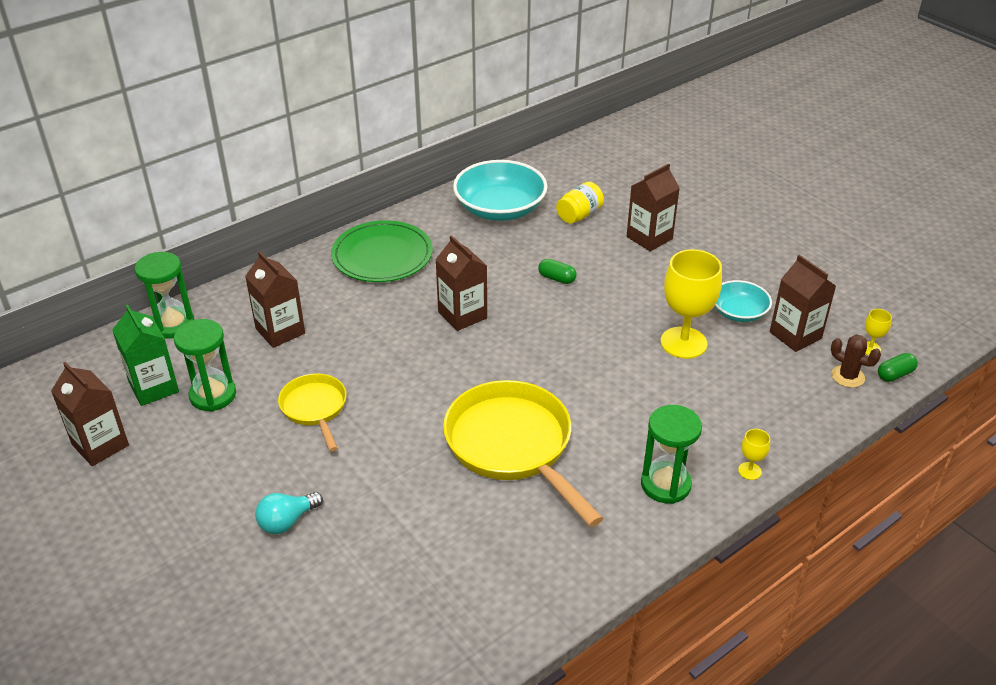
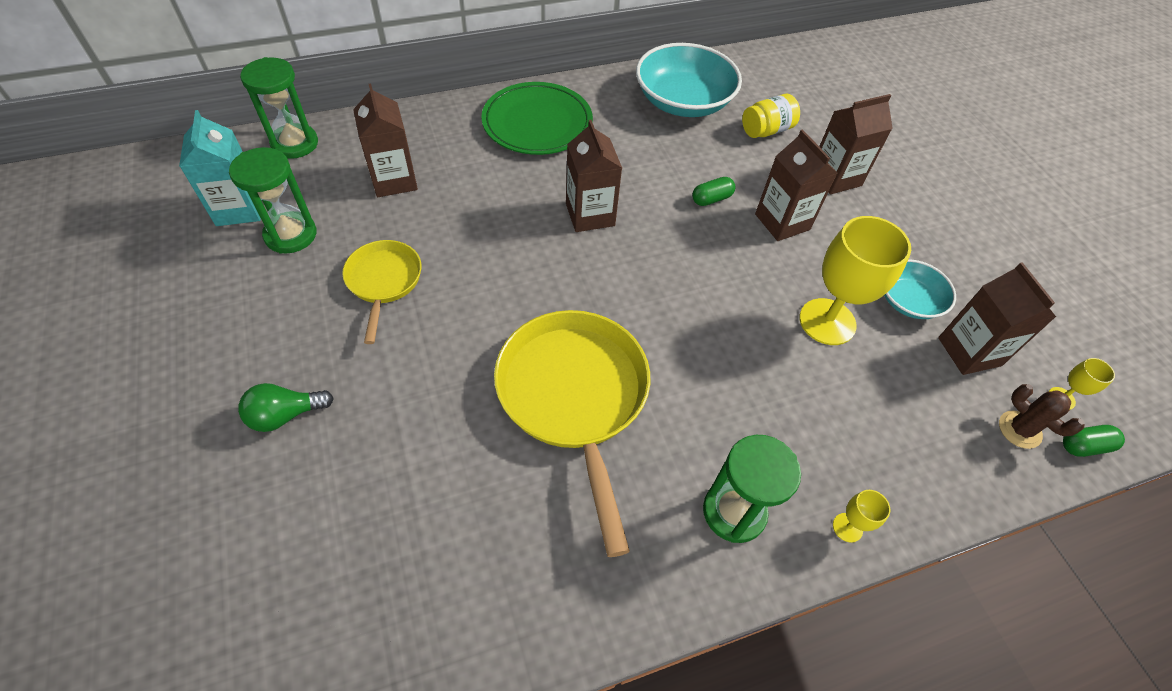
camera: 15 degrees right, 15 degrees up
brown carton [51,362,129,466] -> brown carton moved to [755,129,837,241]
green carton [112,305,179,406] -> turquoise carton [179,110,262,226]
turquoise light bulb [255,492,323,534] -> green light bulb [238,383,334,432]
green capsule [538,259,576,284] -> green capsule turned 75 degrees counterclockwise [692,177,735,206]

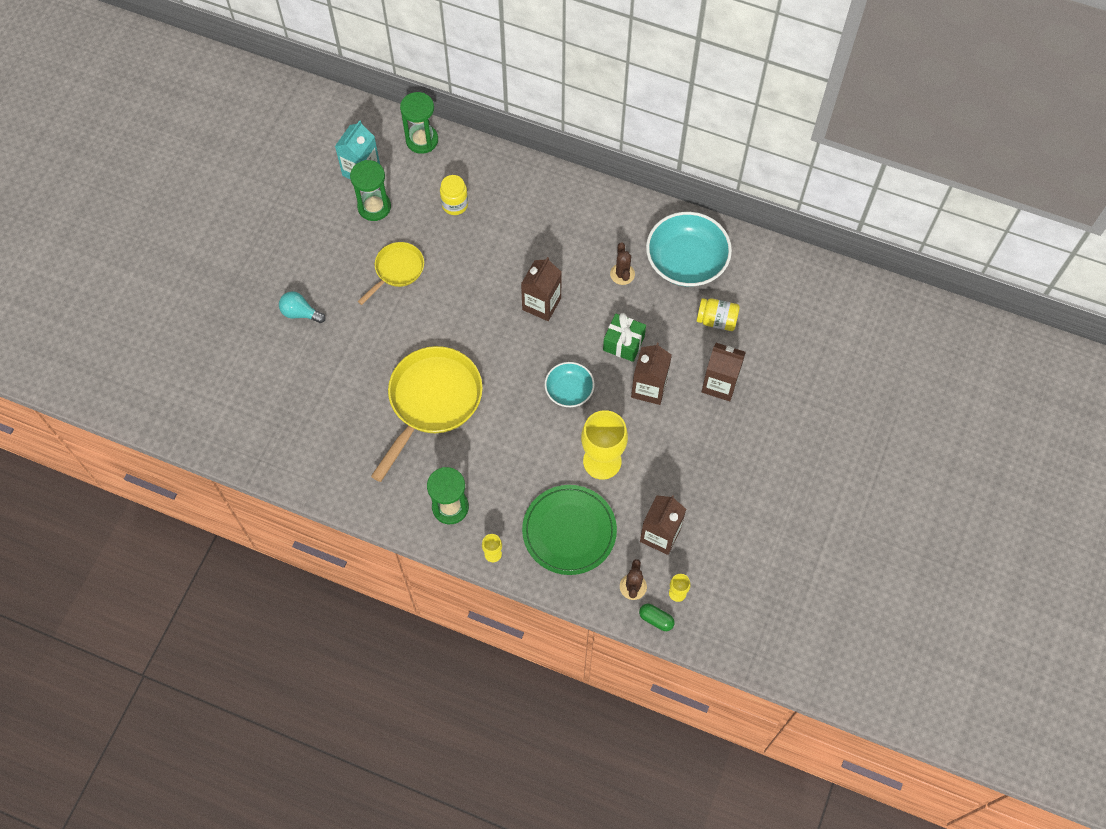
camera: 45 degrees right, 10 degrees up
green light bulb [238,383,334,432] -> turquoise light bulb [279,291,326,323]
brown carton [353,84,418,197] -> yellow jar [440,175,468,215]
green plate [481,82,593,155] -> green plate moved to [522,485,617,575]
green capsule [692,177,735,206] -> green gift [603,313,646,362]
turquoise bowl [884,259,956,319] -> turquoise bowl moved to [545,362,595,407]
none -> brown cactus [610,243,635,285]

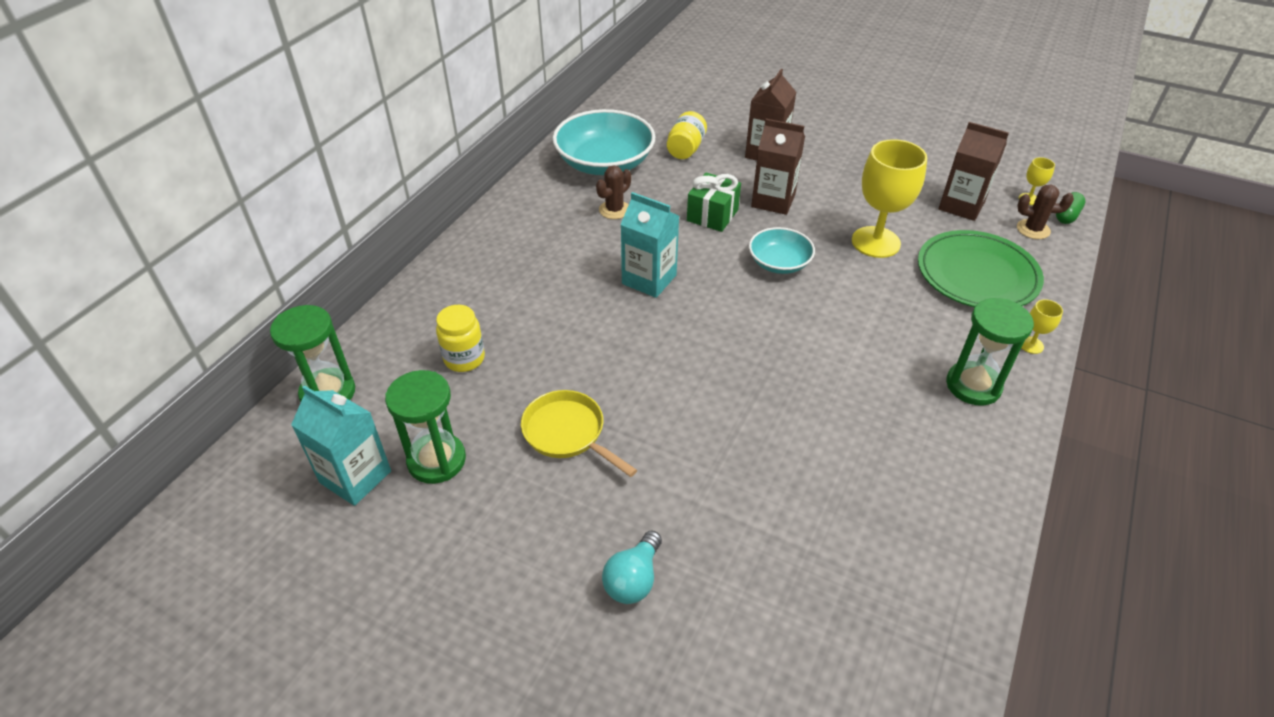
camera: 85 degrees left, 20 degrees down
yellow pan [371,346,483,482] -> none
brown carton [521,257,562,321] -> turquoise carton [620,192,679,298]
brown cactus [610,243,635,285] -> brown cactus turned 45 degrees counterclockwise [596,165,631,219]

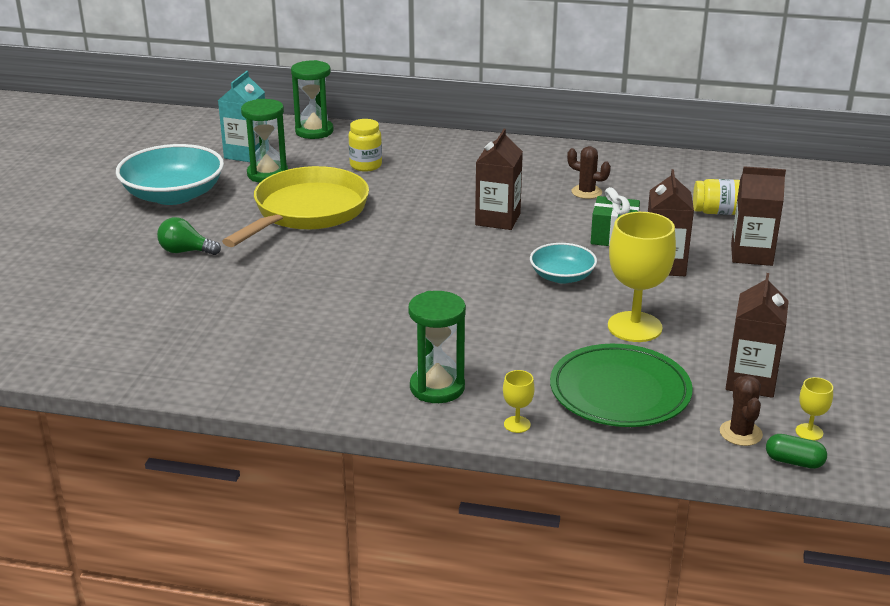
camera: 75 degrees right, 15 degrees down
yellow pan [521,390,637,477] -> yellow pan [222,166,369,247], size x1.81
turquoise bowl [553,109,656,175] -> turquoise bowl moved to [116,144,224,205]
turquoise light bulb [602,530,662,604] -> green light bulb [157,217,221,255]
turquoise carton [620,192,679,298] -> brown carton [475,129,523,230]

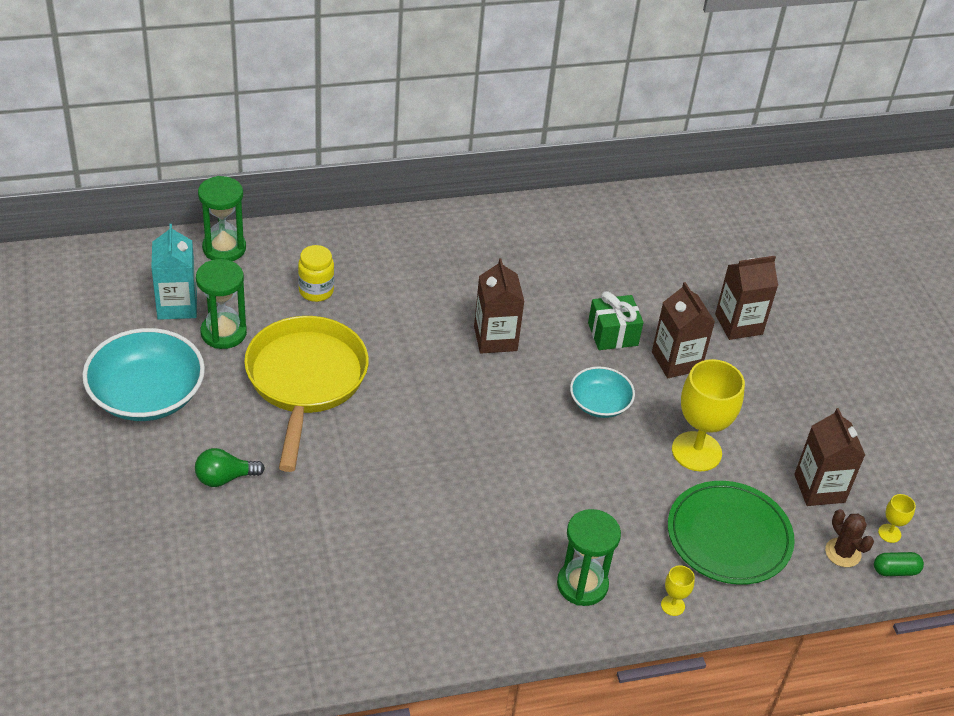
camera: 30 degrees left, 15 degrees up
brown cactus [567,146,611,199] -> none
yellow jar [693,179,740,215] -> none

